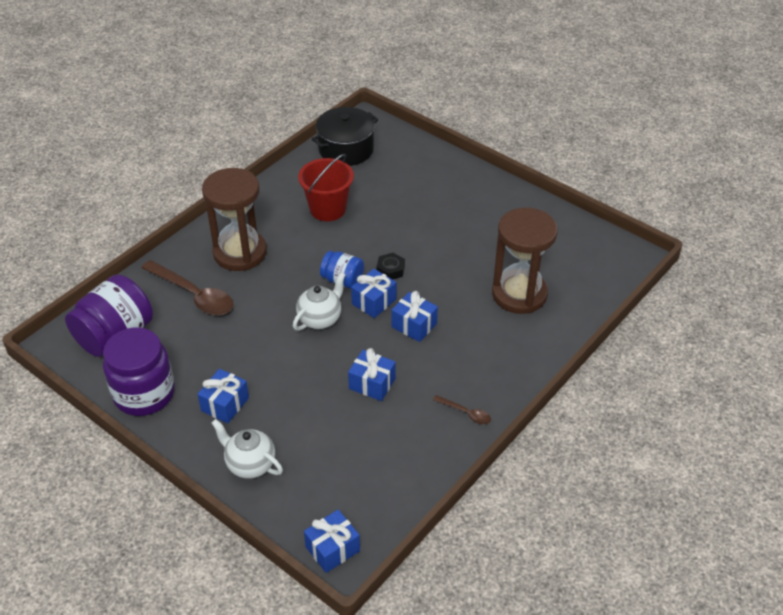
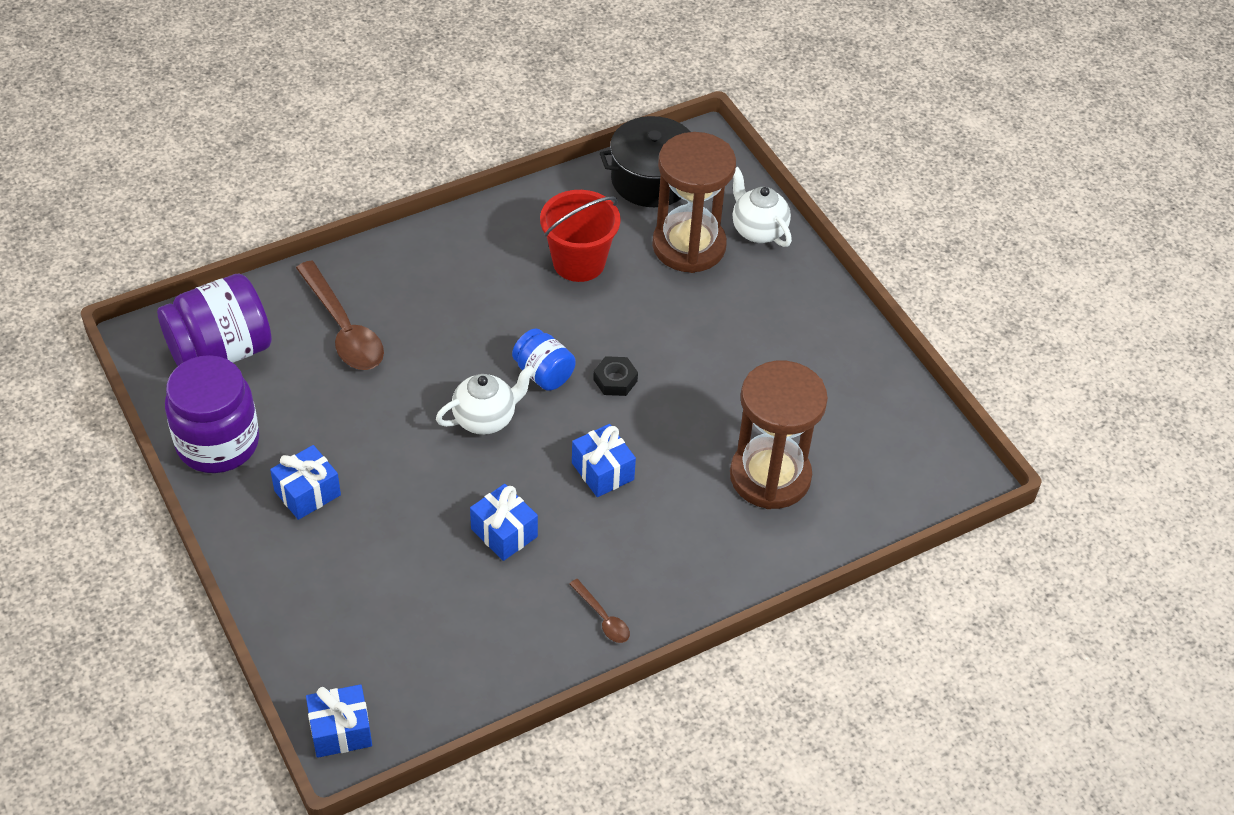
camera: 20 degrees right, 5 degrees up
brown hourglass [202,168,267,271] -> brown hourglass moved to [652,132,736,273]
white teapot [212,419,283,479] -> white teapot moved to [733,167,792,247]
blue gift [351,268,396,318] -> none

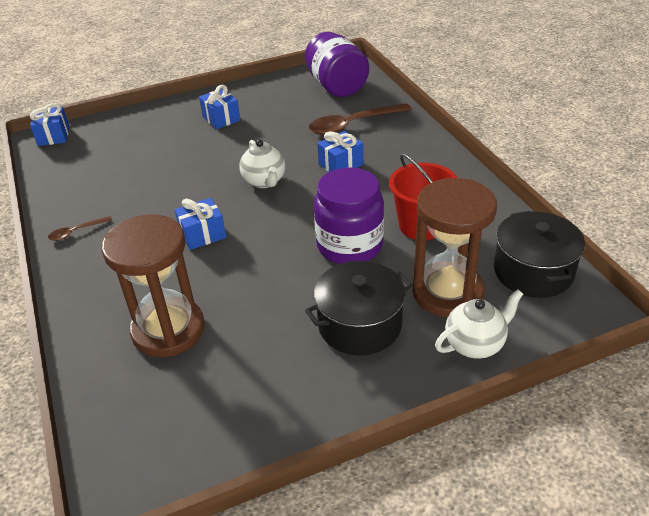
camera: 100 degrees right, 10 degrees down
purple jar [165,355,259,473] -> purple jar moved to [314,167,384,264]
blue gift [470,484,538,561] -> blue gift moved to [317,131,364,172]
blue jar [512,328,576,391] -> none
black nut [593,356,638,396] -> none
none -> black pot [305,261,413,355]

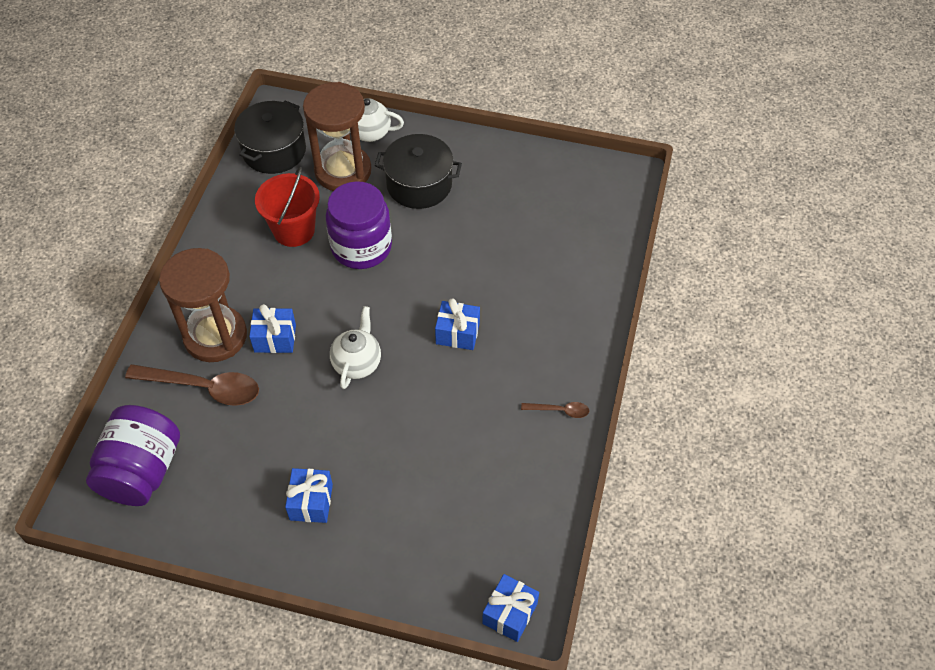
camera: 145 degrees left, 15 degrees up
brown hourglass [102,215,205,357] -> brown hourglass moved to [159,248,247,362]

